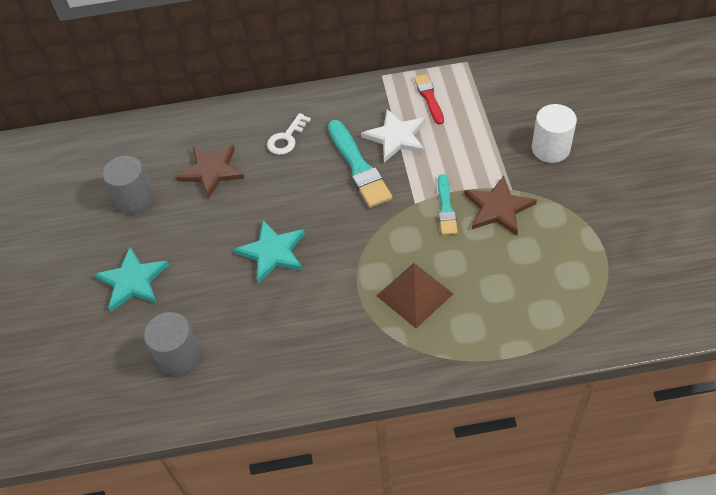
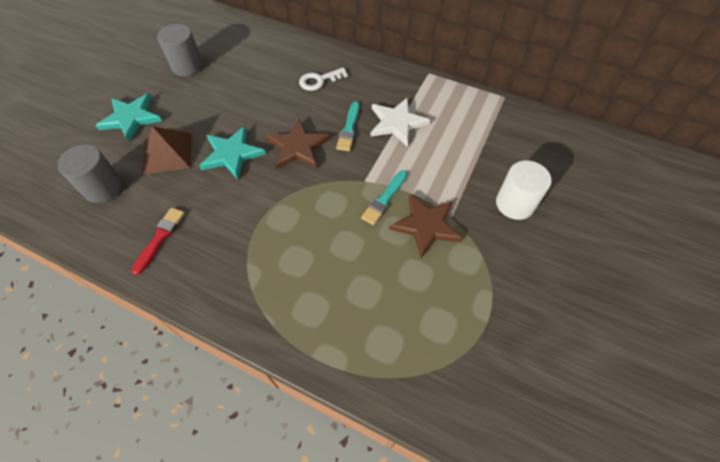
camera: 30 degrees right, 5 degrees up
brown star [175,145,244,199] -> brown star moved to [266,119,330,169]
turquoise brush [328,120,392,208] -> turquoise brush [336,102,359,151], size x0.60
brown pyramid [376,263,453,328] -> brown pyramid moved to [142,126,192,174]
red brush [414,74,444,125] -> red brush moved to [132,207,185,275]

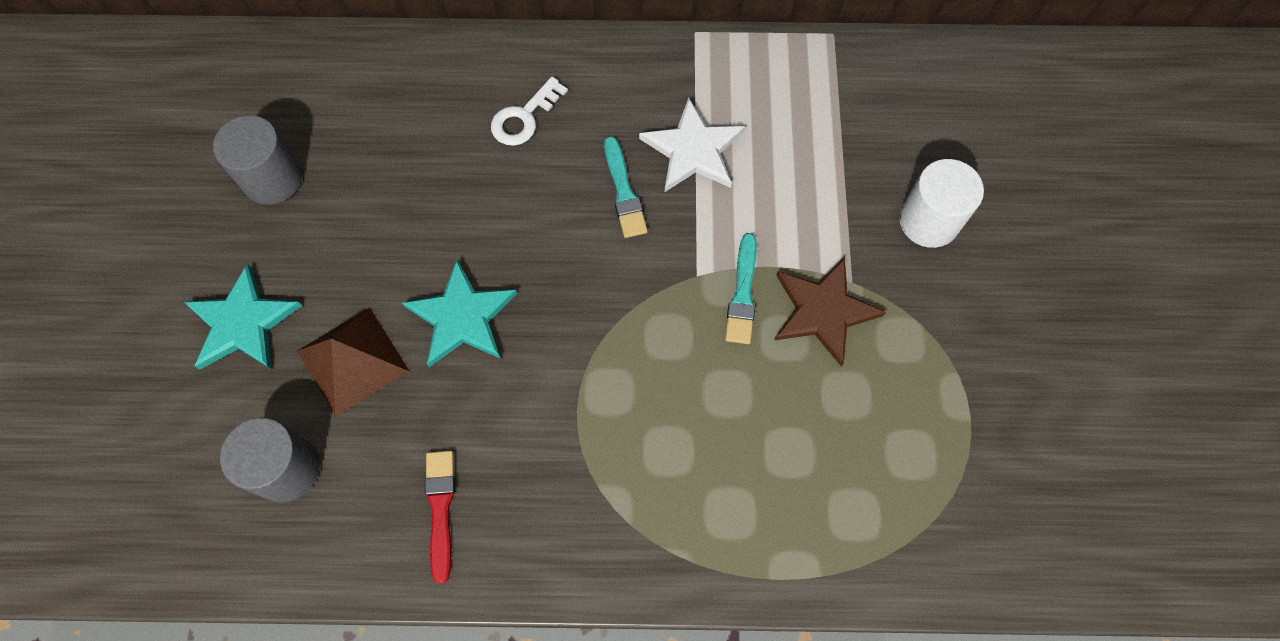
camera: 25 degrees left, 10 degrees up
brown star [266,119,330,169] -> none

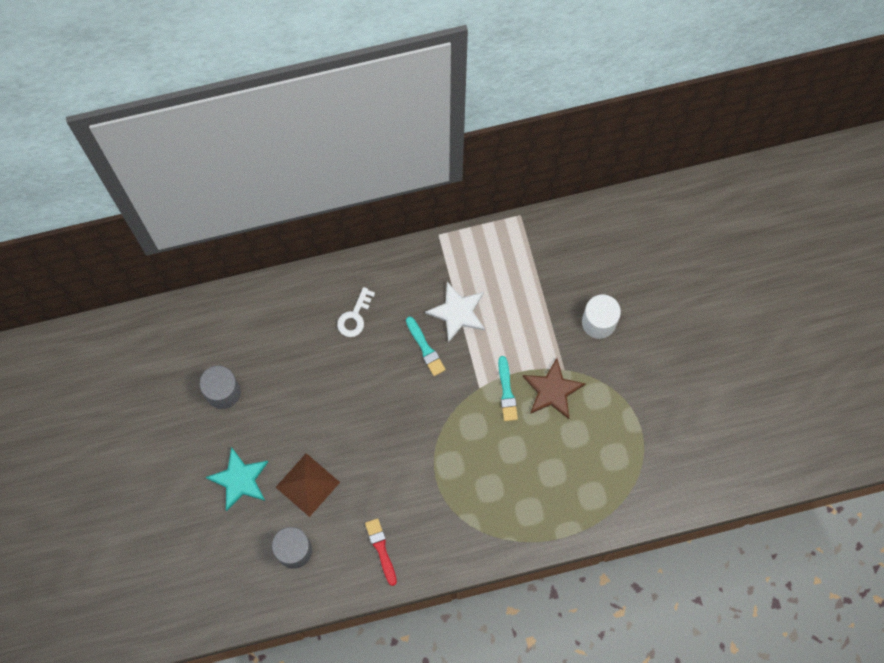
camera: 15 degrees left, 5 degrees up
turquoise star [402,259,518,367] -> none

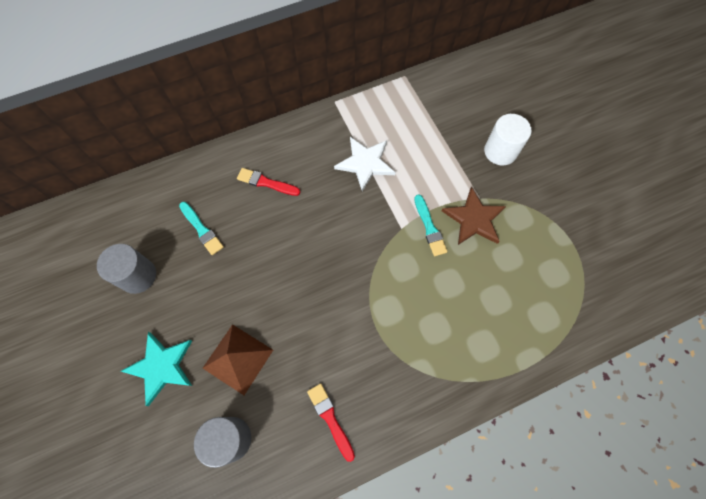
camera: 10 degrees left, 5 degrees down
white key [337,287,375,337] -> red brush [237,168,300,196]
turquoise brush [406,317,446,376] -> turquoise brush moved to [179,202,224,255]

